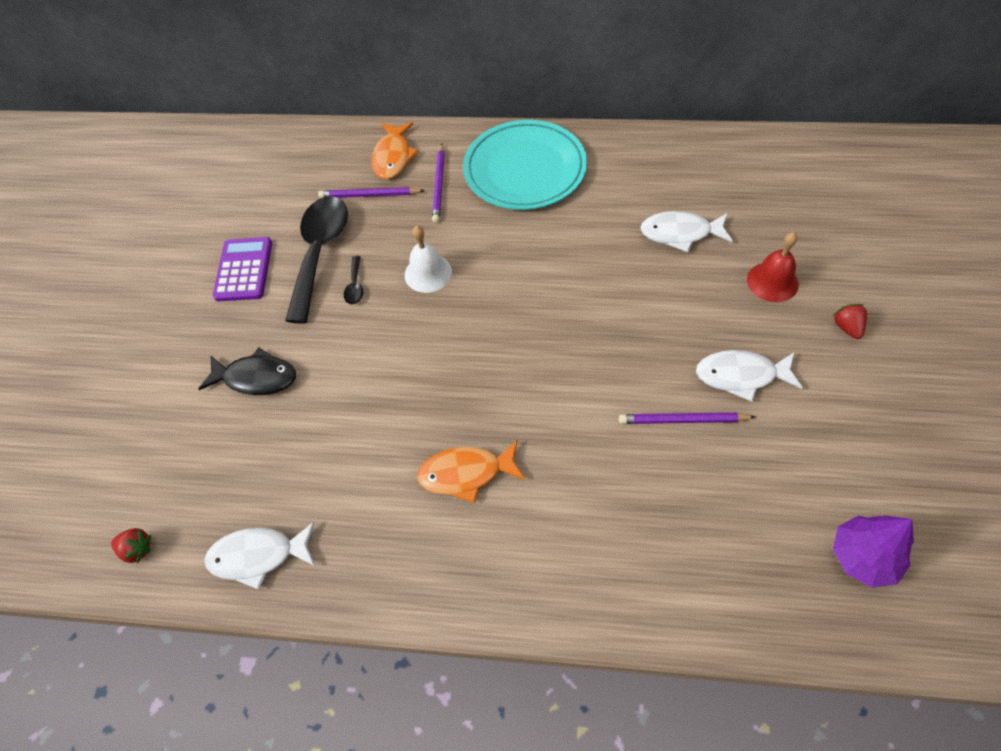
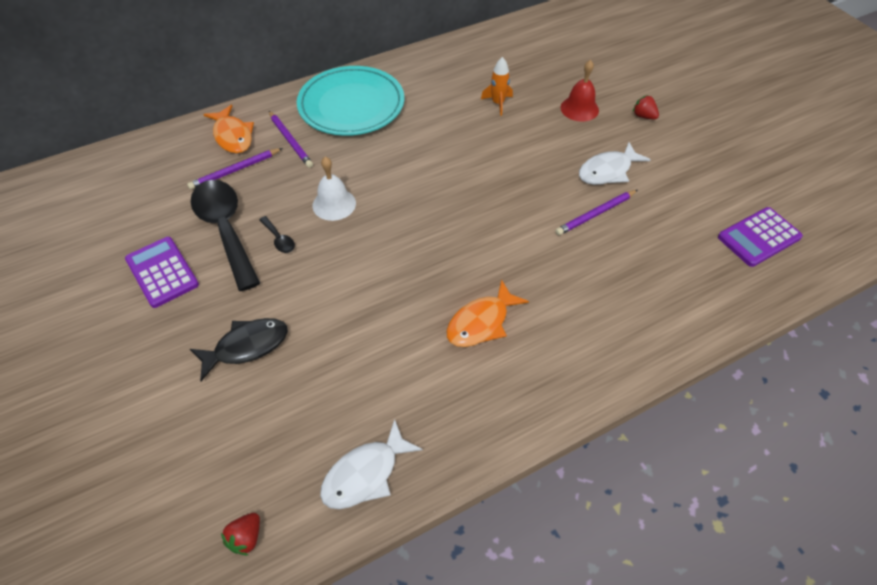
camera: 40 degrees left, 5 degrees down
red strawberry [111,528,151,563] -> red strawberry turned 135 degrees clockwise [221,513,260,555]
white fish [640,211,733,252] -> orange rocket [481,57,513,116]
purple tree [833,515,914,588] -> purple calculator [718,207,803,267]

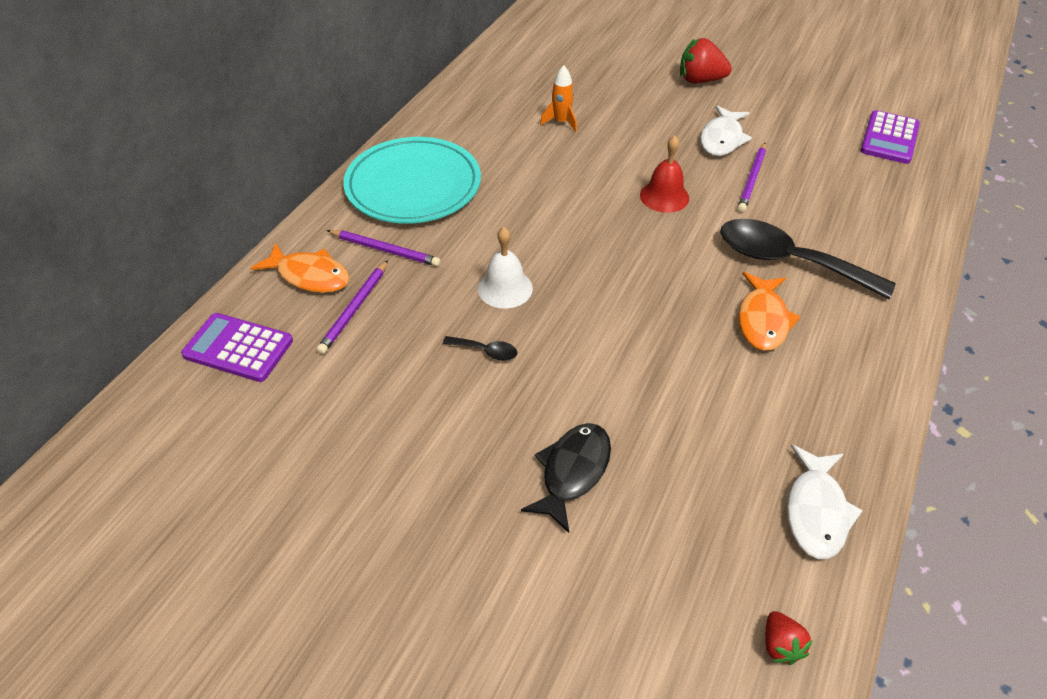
camera: 35 degrees left, 5 degrees down
purple calculator [125,237,199,308] -> purple calculator moved to [181,313,293,382]
black spoon [191,180,260,291] -> black spoon moved to [720,219,896,299]
red bell [560,60,599,122] -> red bell moved to [640,135,689,213]
red strawberry [633,95,659,120] -> red strawberry [680,38,732,83], size x1.79

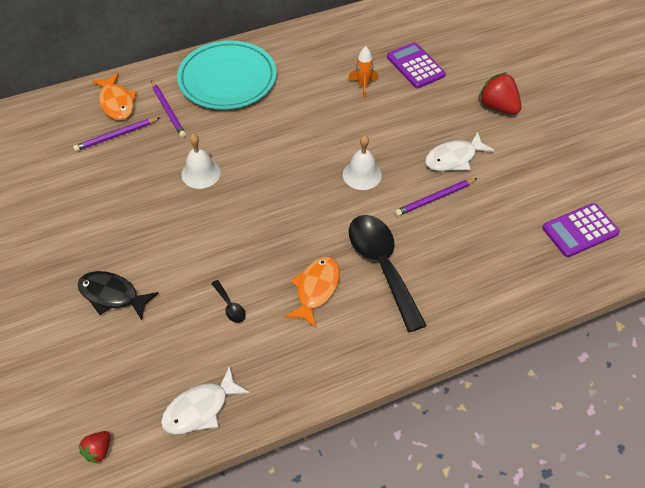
camera: 40 degrees right, 5 degrees up
purple calculator [181,313,293,382] -> purple calculator moved to [387,42,446,88]
black spoon [443,336,517,361] -> black spoon moved to [211,280,246,323]
black fish [521,423,611,533] -> black fish turned 135 degrees counterclockwise [77,271,159,320]
red bell [640,135,689,213] -> white bell [343,135,382,190]
orange fish [738,272,801,351] -> orange fish turned 150 degrees clockwise [284,257,340,328]

